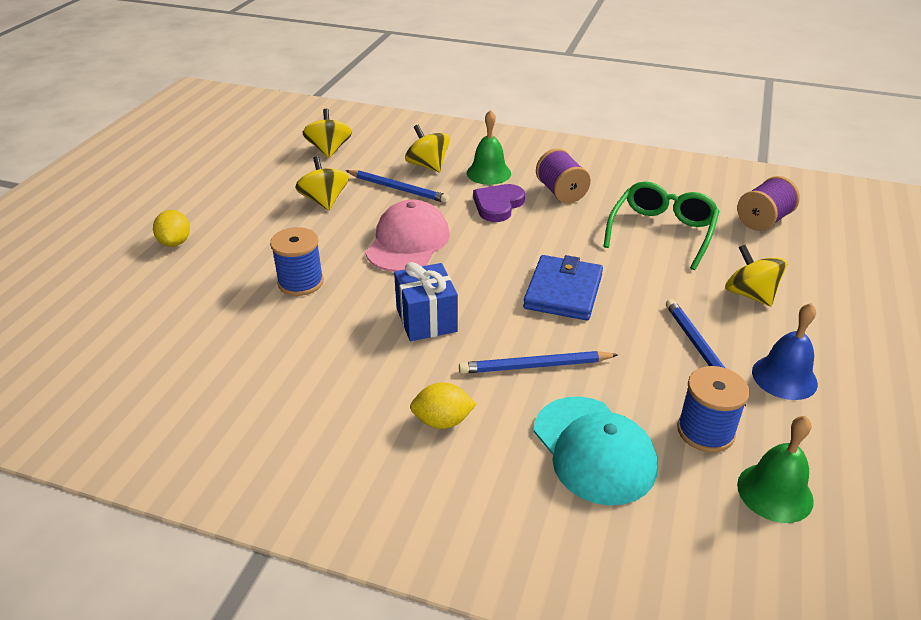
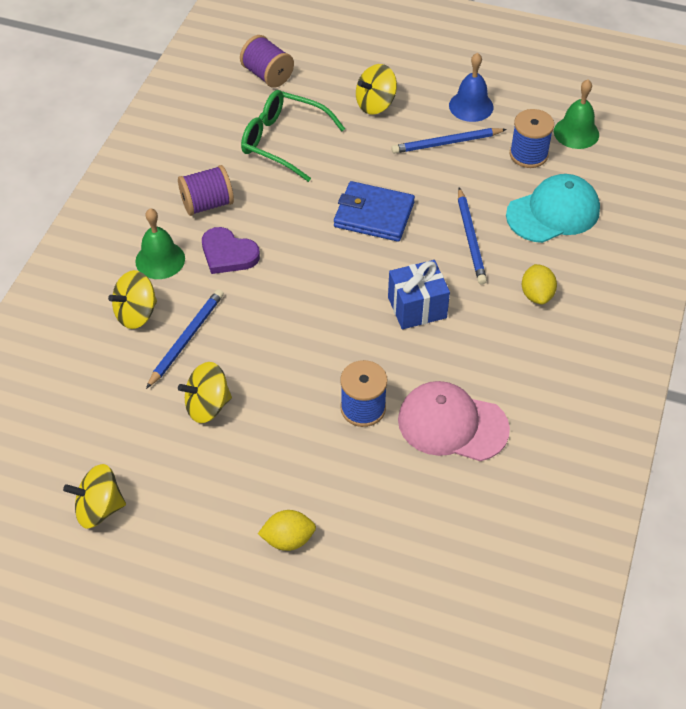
camera: 90 degrees left, 15 degrees up
yellow spinning top [303,109,352,158] -> yellow spinning top moved to [63,464,126,529]
pink cap [365,199,450,272] -> pink cap moved to [398,381,510,461]

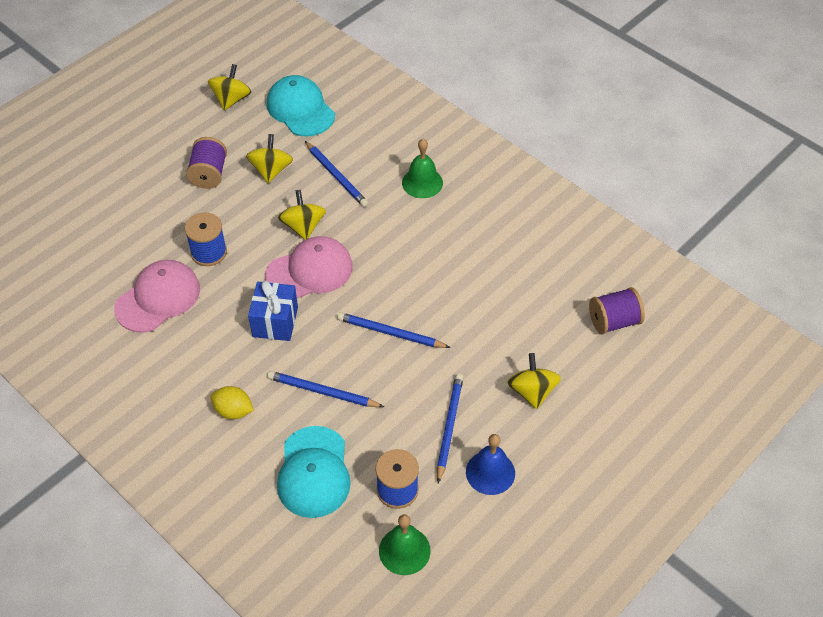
camera: 115 degrees right, 0 degrees up
yellow spinning top [108,270,157,329] -> yellow spinning top moved to [278,190,326,240]
purple spool [178,165,234,216] -> purple spool moved to [186,137,227,189]
purple heart [202,227,260,274] -> none
green glasses [241,90,345,182] -> none
yellow lemon [258,510,316,551] -> none
blue wallet [334,181,415,242] -> blue pencil [337,312,451,348]
none -> pink cap [265,236,353,299]
none -> turquoise cap [266,75,335,136]

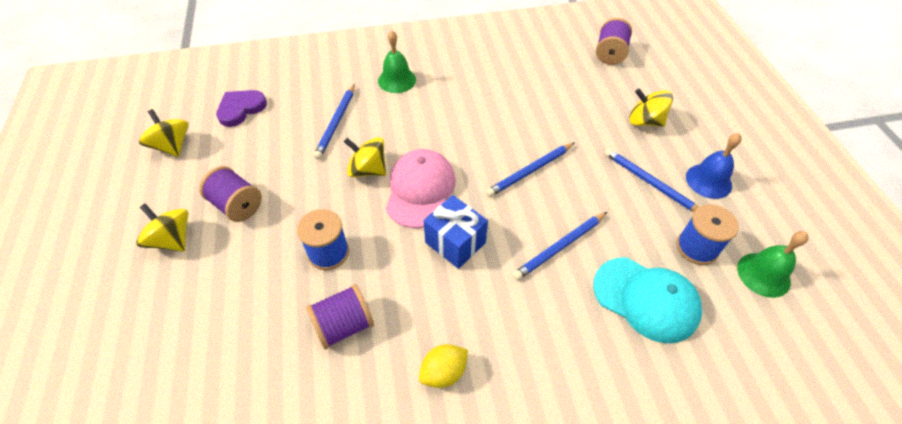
camera: 55 degrees left, 0 degrees up
pink cap [114,260,200,333] -> purple spool [306,284,374,349]
yellow lemon [211,386,254,419] -> yellow lemon moved to [419,344,468,388]
yellow spinning top [246,134,293,183] -> yellow spinning top moved to [136,204,189,252]
turquoise cap [266,75,335,136] -> purple heart [216,90,267,127]
blue pencil [305,141,368,207] -> blue pencil turned 105 degrees clockwise [314,84,355,159]

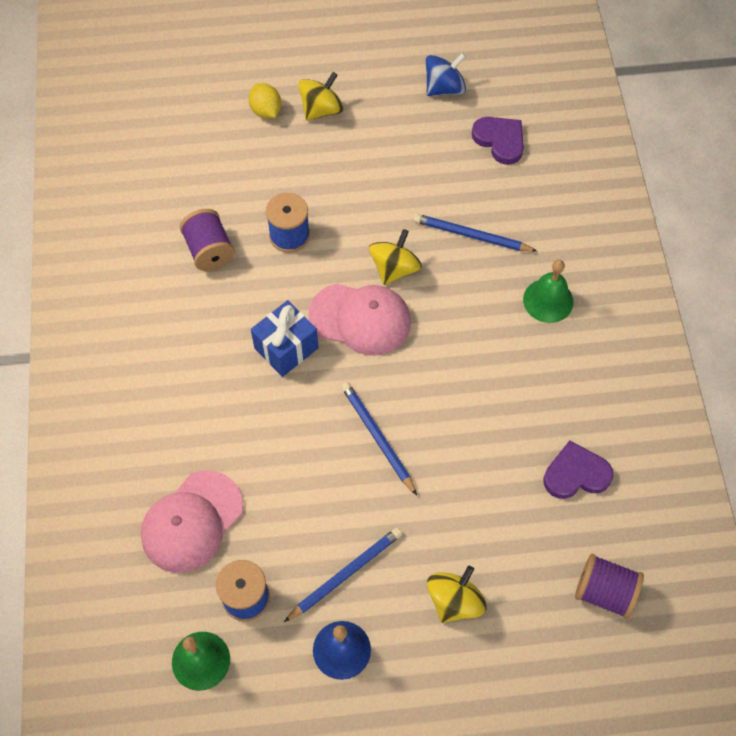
camera: 95 degrees right, 10 degrees up
yellow spinning top [139,109,188,157] -> blue spinning top [426,53,466,96]
purple spool [199,166,262,222] -> none
yellow lemon [419,344,468,388] -> yellow lemon moved to [248,83,281,119]
blue pencil [512,212,607,281] -> none
turquoise cap [593,257,702,344] -> pink cap [141,470,243,573]
none -> purple heart [543,440,613,499]

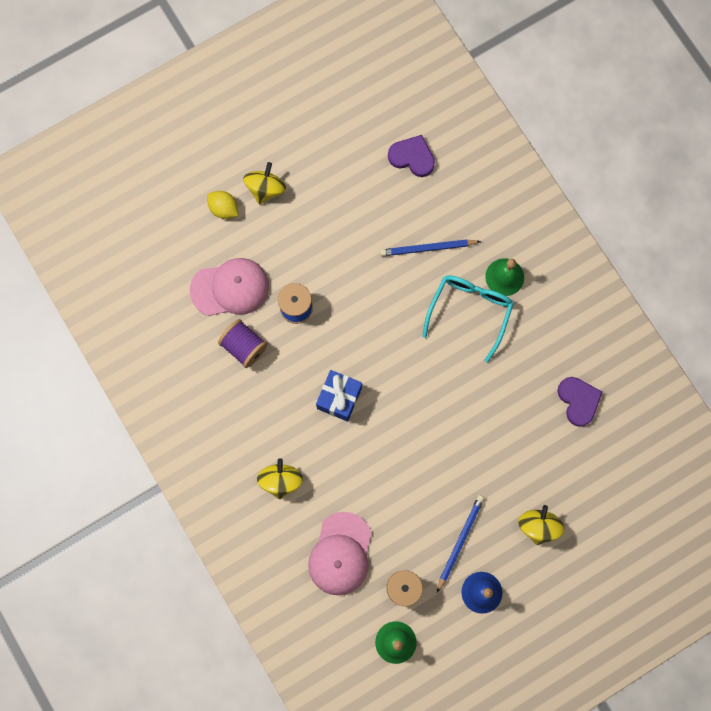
camera: 25 degrees left, 15 degrees up
pink cap [308,284,411,356] -> pink cap moved to [190,258,269,316]
blue pencil [341,382,417,495] -> none
yellow spinning top [369,229,422,285] -> yellow spinning top moved to [257,458,303,499]
blue spinning top [426,53,466,96] -> none
purple heart [543,440,613,499] -> purple heart turned 105 degrees clockwise [557,377,602,427]
purple spool [575,554,644,619] -> none
none -> turquoise glasses [422,275,514,362]

